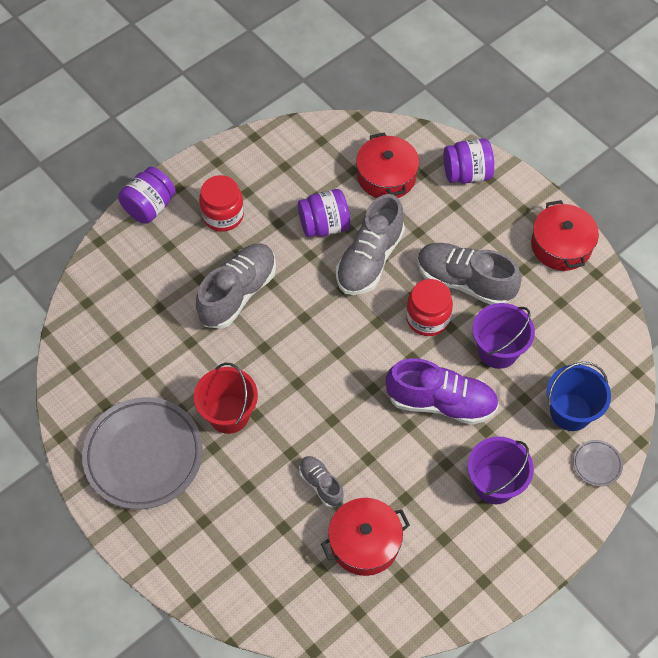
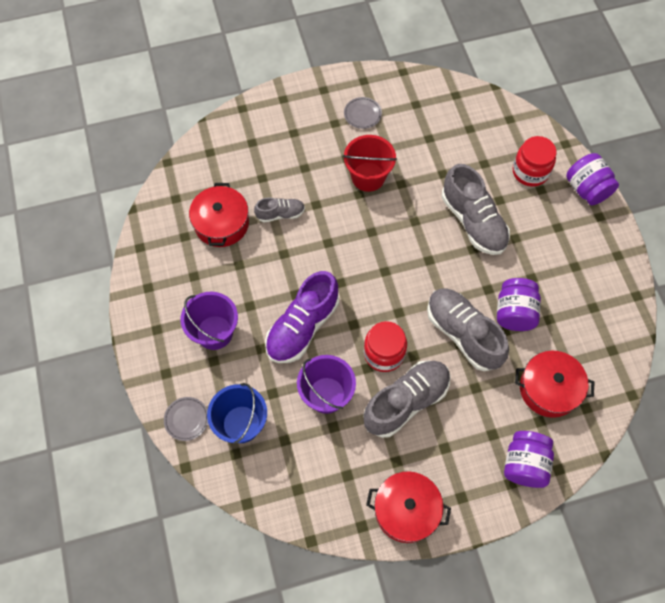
camera: 115 degrees right, 5 degrees up
grey plate [82,397,203,510] -> grey plate [344,97,382,129], size x0.41
red jar [199,175,244,232] -> red jar moved to [512,136,556,187]

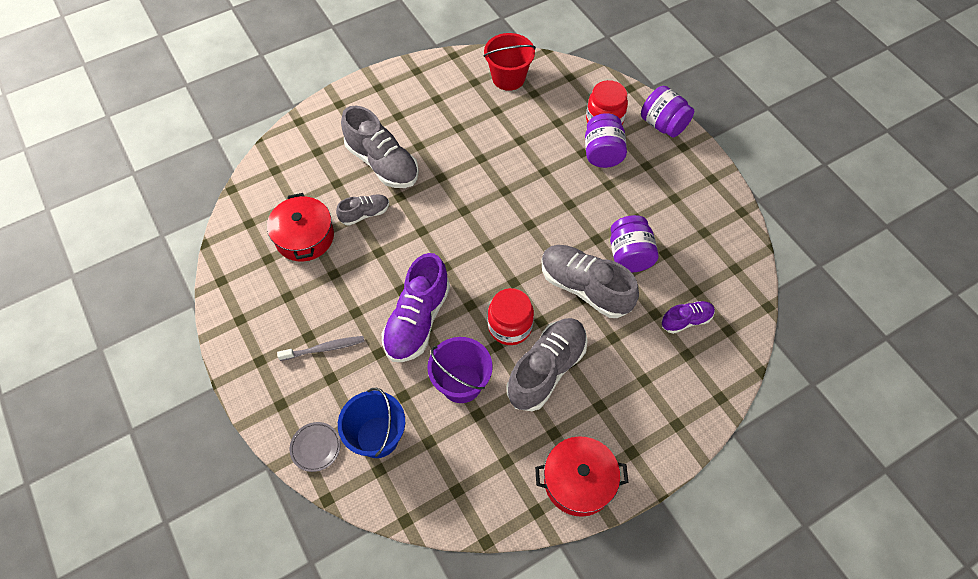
camera: 15 degrees left, 5 degrees down
purple bucket [181,291,238,350] -> grey toothbrush [277,336,364,361]
red bucket [343,135,397,192] -> red bucket moved to [484,33,536,91]
grey plate [344,97,382,129] -> none
grey shoe [442,164,510,255] -> grey shoe moved to [341,106,419,188]
purple jar [504,431,554,488] -> purple jar moved to [585,113,627,168]
red pot [515,351,595,418] -> purple shoe [662,301,715,334]

